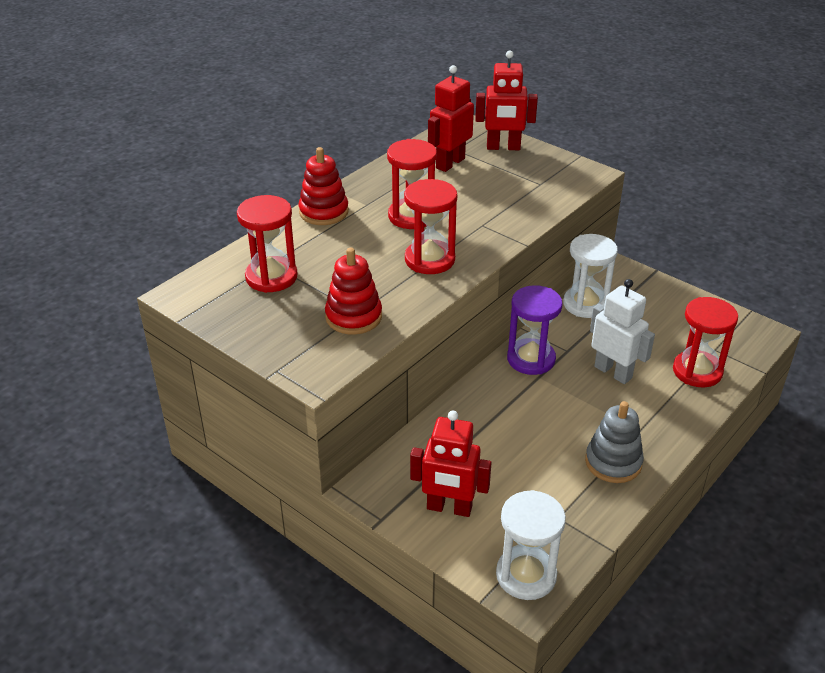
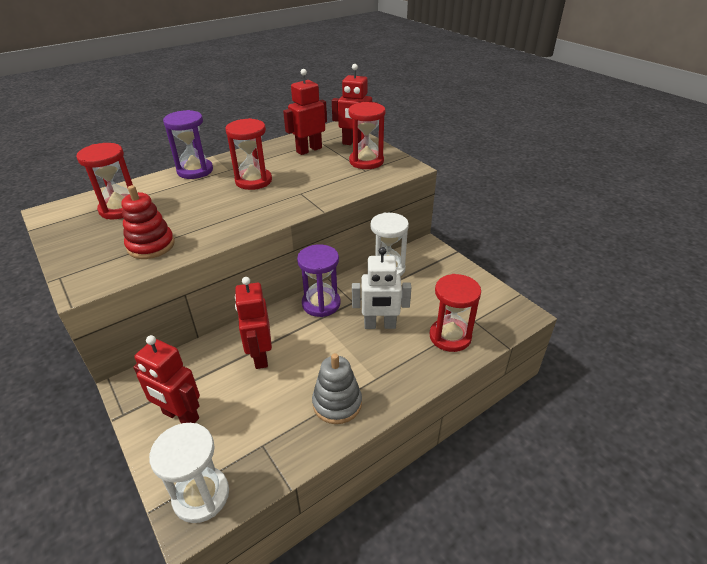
camera: 15 degrees right, 0 degrees up
red stacking toy [298,147,349,225] -> purple hourglass [163,110,213,179]
red hourglass [404,179,457,274] -> red hourglass moved to [348,102,386,169]
white robot [590,279,655,384] -> white robot turned 120 degrees clockwise [352,247,411,329]
none -> red robot [235,277,272,369]

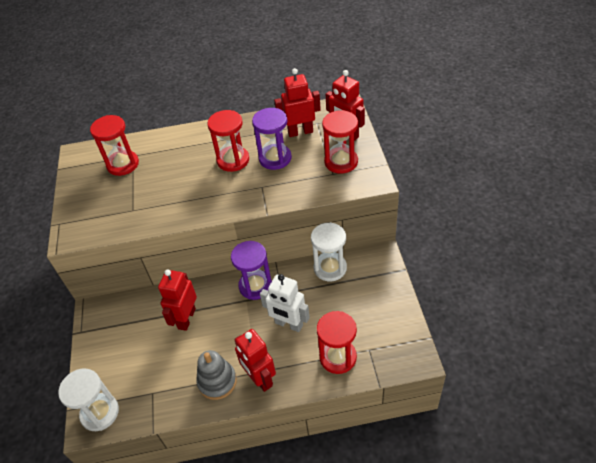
camera: 30 degrees right, 10 degrees up
red stacking toy [121,185,174,259] -> none
red robot [133,335,200,423] -> red robot moved to [234,329,276,392]
purple hourglass [163,110,213,179] -> purple hourglass moved to [252,108,292,170]

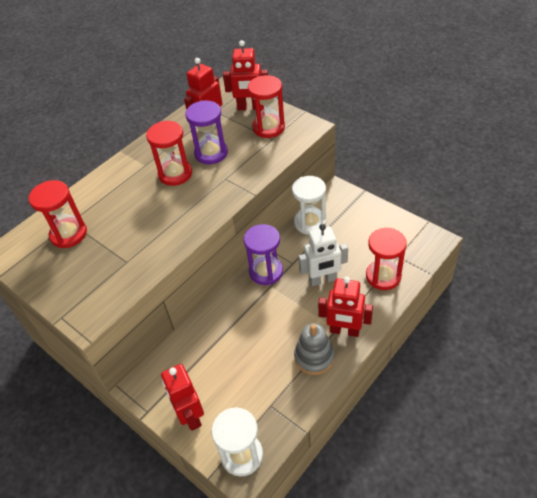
camera: 40 degrees left, 0 degrees up
red robot [158,269,197,331] -> red robot moved to [161,364,204,431]

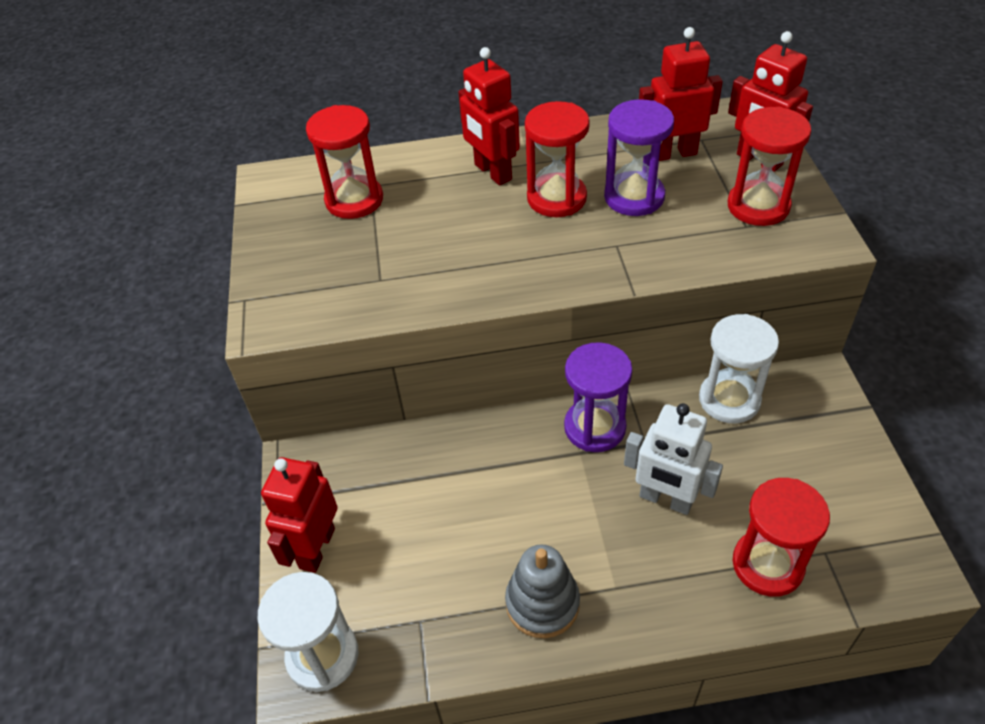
camera: 40 degrees right, 0 degrees up
red robot [318,276,373,337] -> red robot moved to [458,47,520,186]

